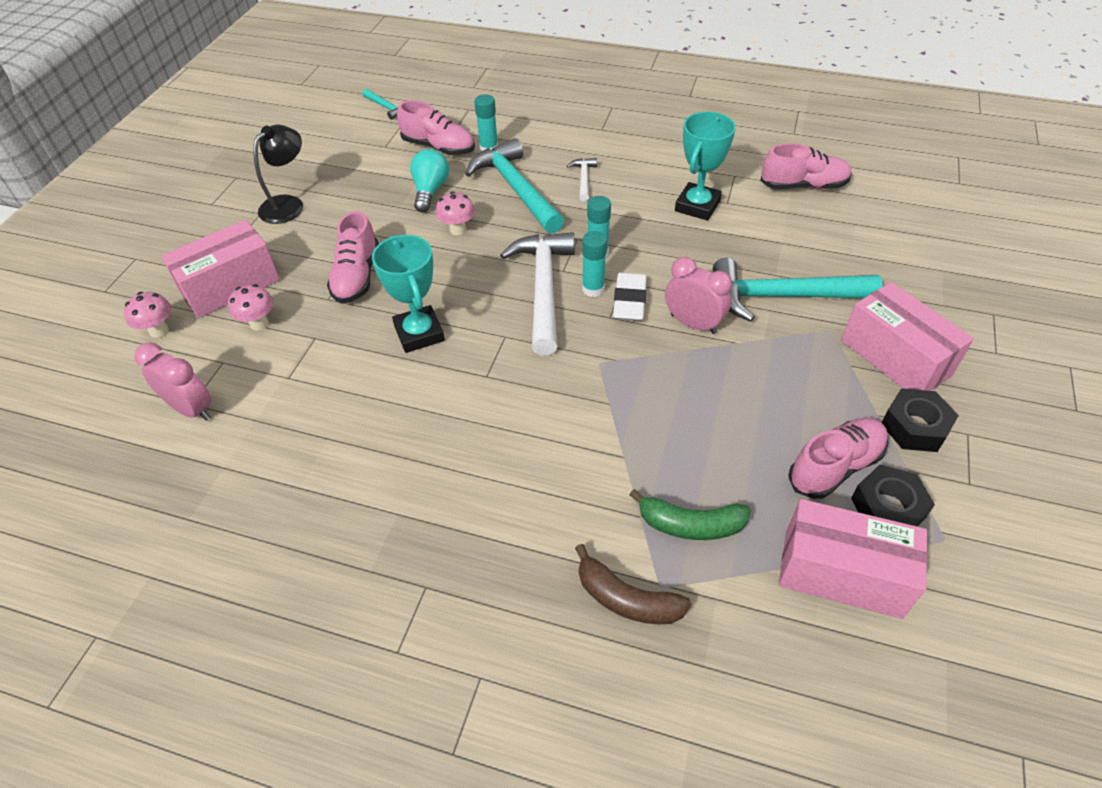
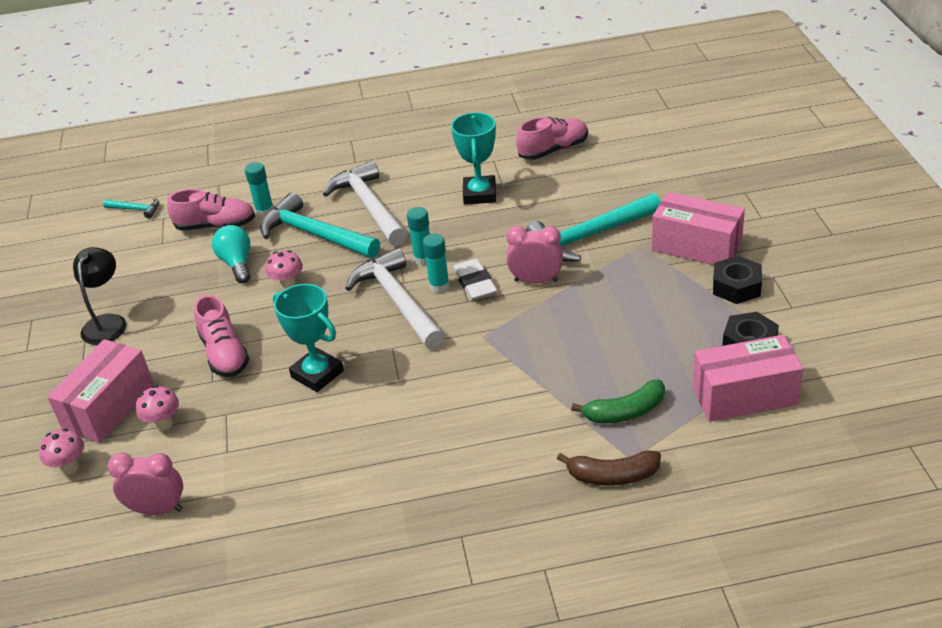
camera: 25 degrees left, 10 degrees down
white hammer [567,158,597,202] -> white hammer [323,161,407,246], size x2.18
pink shoe [788,418,888,499] -> none

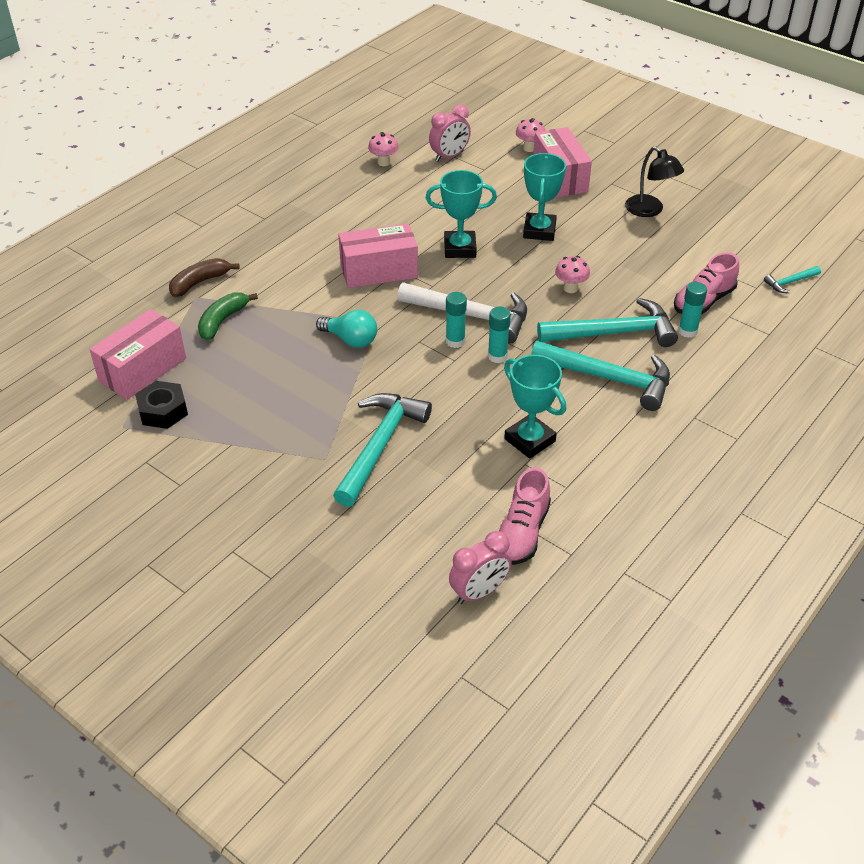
camera: 135 degrees right, 5 degrees up
pink mushroom [136,385,179,431] -> pink mushroom moved to [368,132,399,166]
pink shoe [194,295,249,377] -> turquoise trophy [523,153,566,241]
turquoise light bulb [212,225,250,283] -> turquoise light bulb moved to [316,310,377,348]
white hammer [323,161,407,246] -> turquoise hammer [531,341,670,411]
white eraser [453,258,497,300] -> none
pink clock [507,226,563,284] -> pink clock moved to [449,531,512,604]
pink box [652,192,745,265] -> pink box moved to [338,223,418,288]
black nut [713,256,762,304] -> none

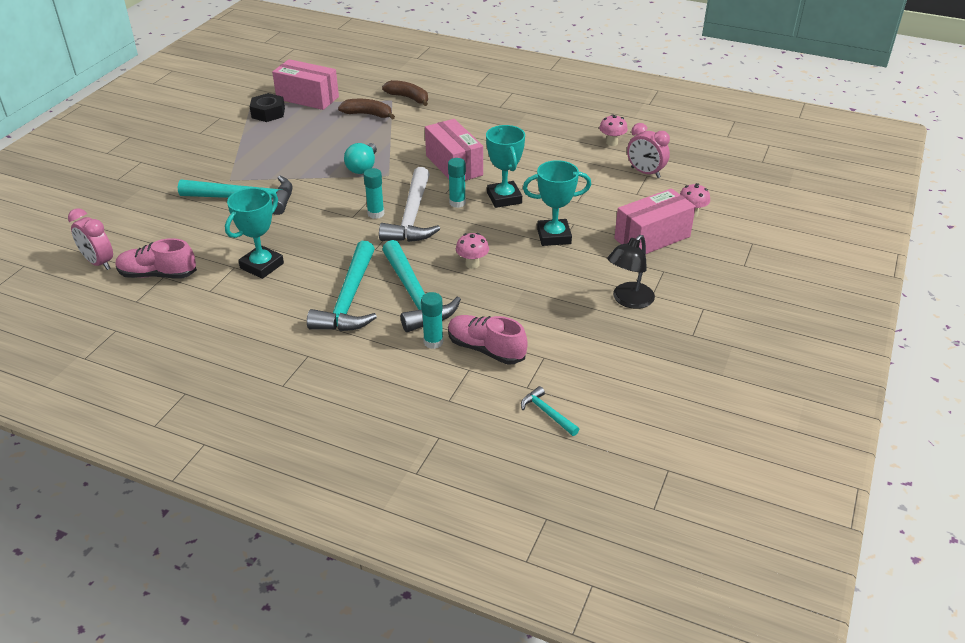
camera: 75 degrees right, 5 degrees down
green banana [198,292,258,340] -> brown banana [338,99,395,119]
turquoise glue stick [488,307,511,363] -> turquoise glue stick moved to [448,158,466,208]

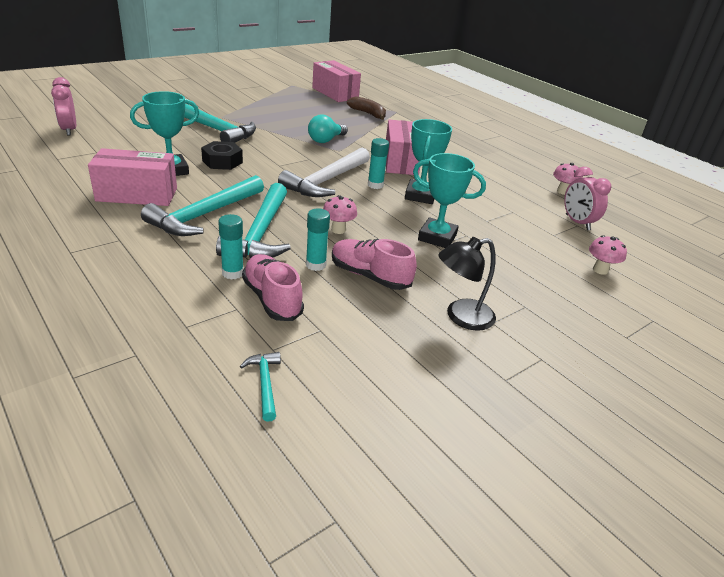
camera: 25 degrees right, 5 degrees down
pink shoe [116,238,197,278] -> pink shoe moved to [332,239,417,290]
black nut [250,93,285,122] -> black nut moved to [201,141,243,170]
turquoise glue stick [364,168,384,219] -> turquoise glue stick moved to [306,208,330,271]
brown banana [382,80,428,106] -> none
pink box [614,188,696,254] -> pink box moved to [88,148,177,206]

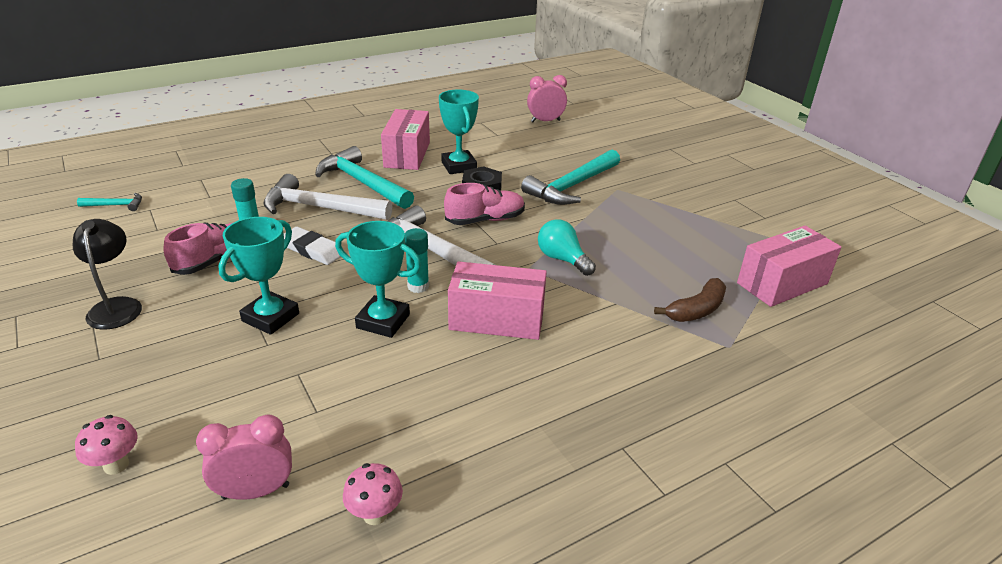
camera: 100 degrees right, 0 degrees up
turquoise hammer [216,183,291,258] -> white hammer [263,174,392,220]
turquoise glue stick [218,214,244,280] -> none
pink shoe [242,254,304,321] -> pink shoe moved to [444,183,525,225]
pink mushroom [323,195,357,234] -> white eraser [284,227,341,265]

